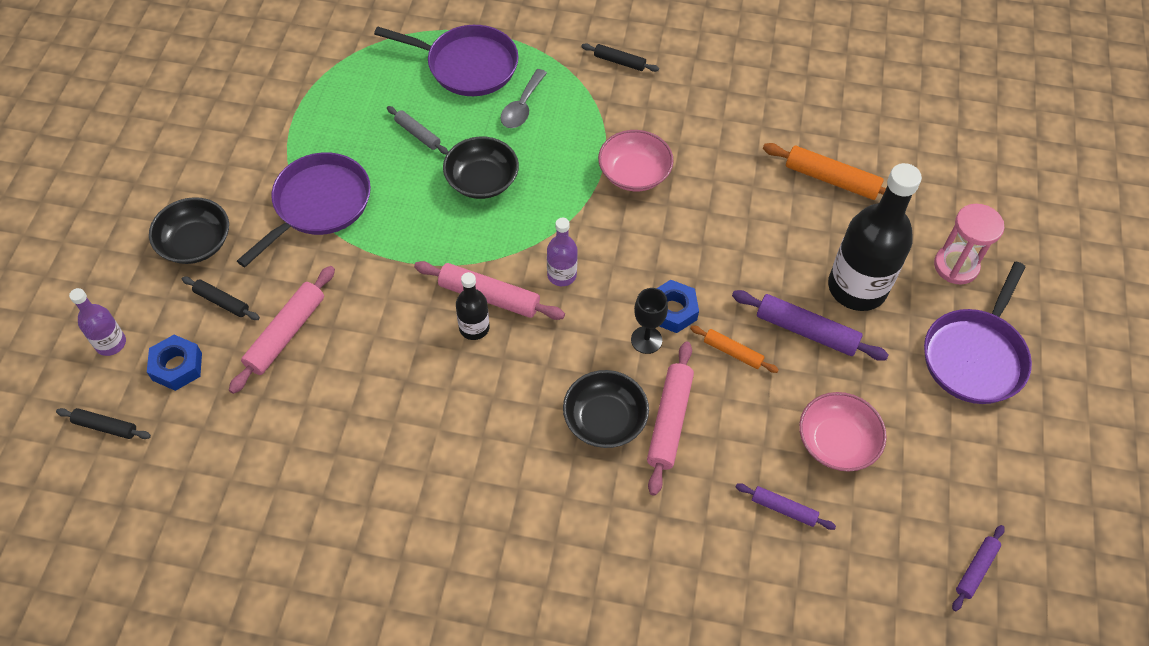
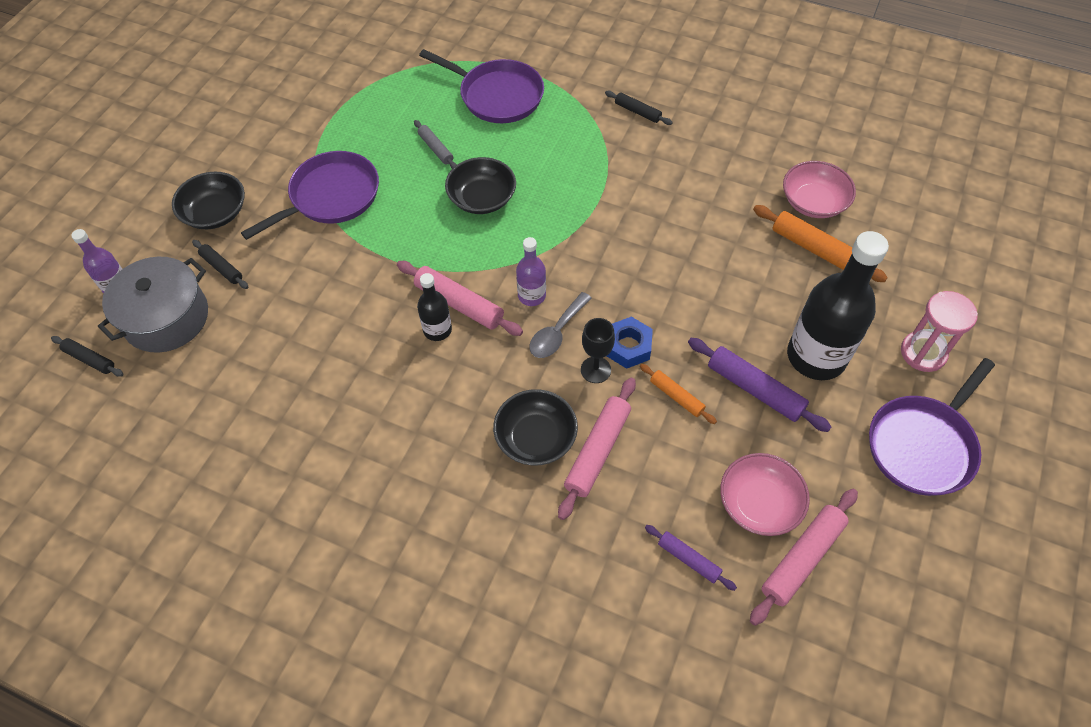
camera: 15 degrees right, 0 degrees up
blue nut [147,335,202,391] -> grey pot [98,257,208,353]
pink rolling pin [229,266,335,394] -> pink rolling pin moved to [750,489,858,626]
grey spoon [501,69,547,128] -> grey spoon moved to [530,292,592,358]
pink bowl [598,130,674,191] -> pink bowl moved to [783,161,856,218]
purple rolling pin [952,525,1005,611] -> none

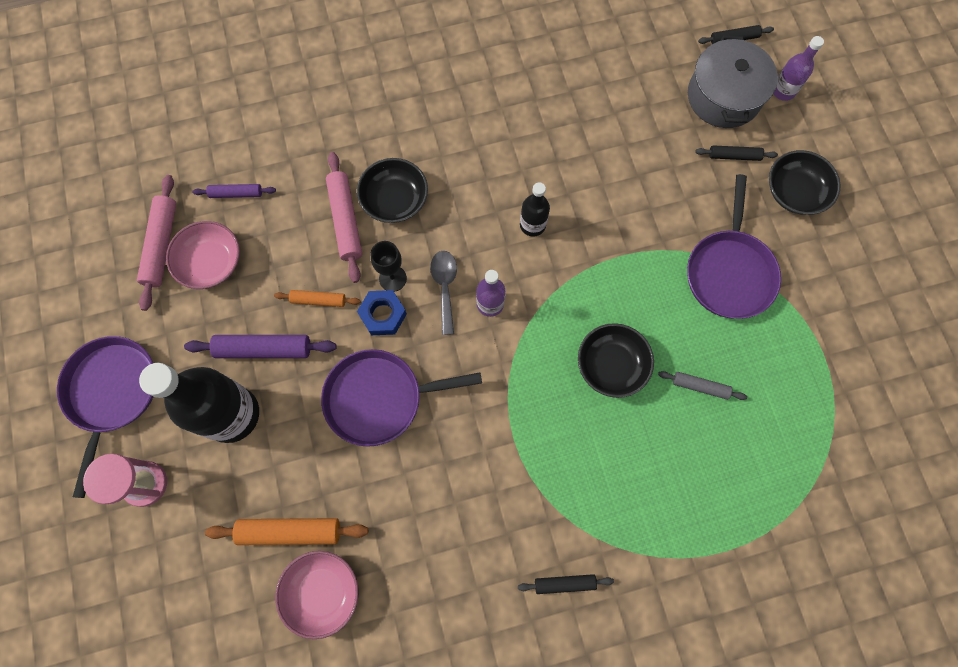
camera: 140 degrees right, 15 degrees up
pink rolling pin [397,261,523,336] -> none
purple pan [419,49,544,123] -> purple pan moved to [321,349,482,447]

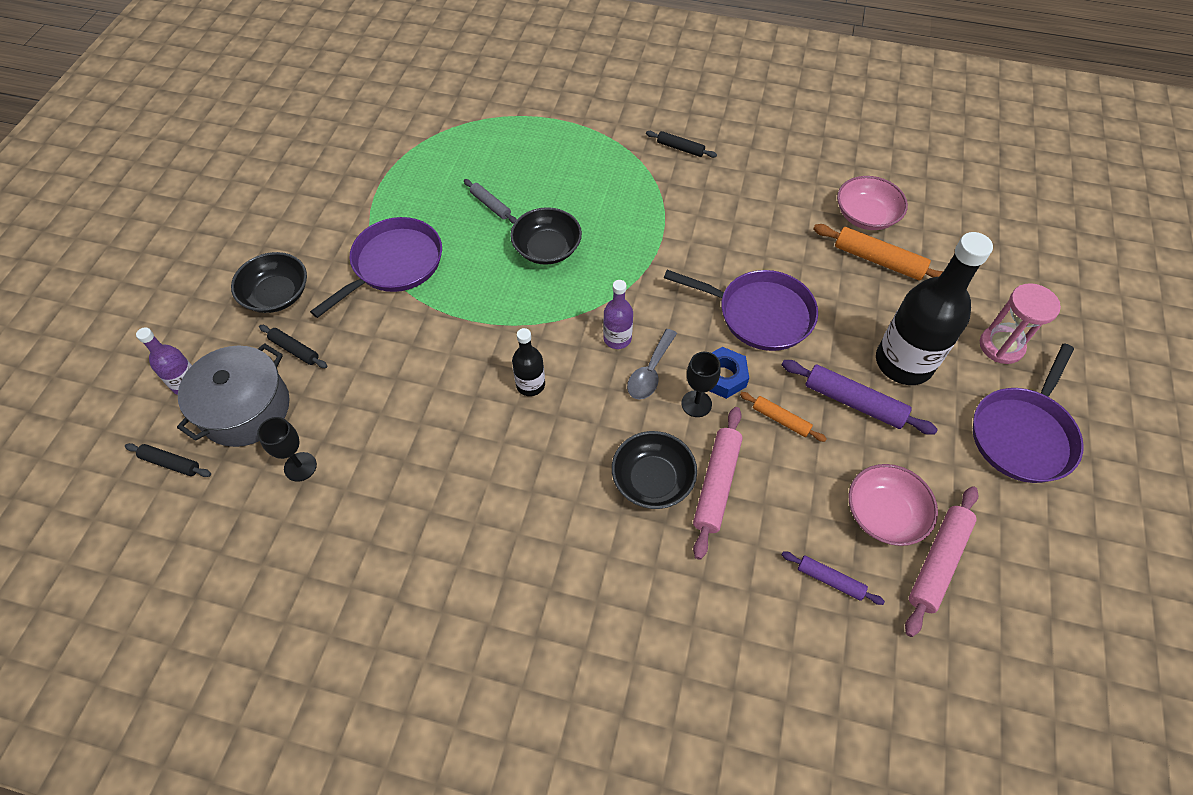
camera: 150 degrees left, 15 degrees down
none -> black goblet [257,417,317,482]

